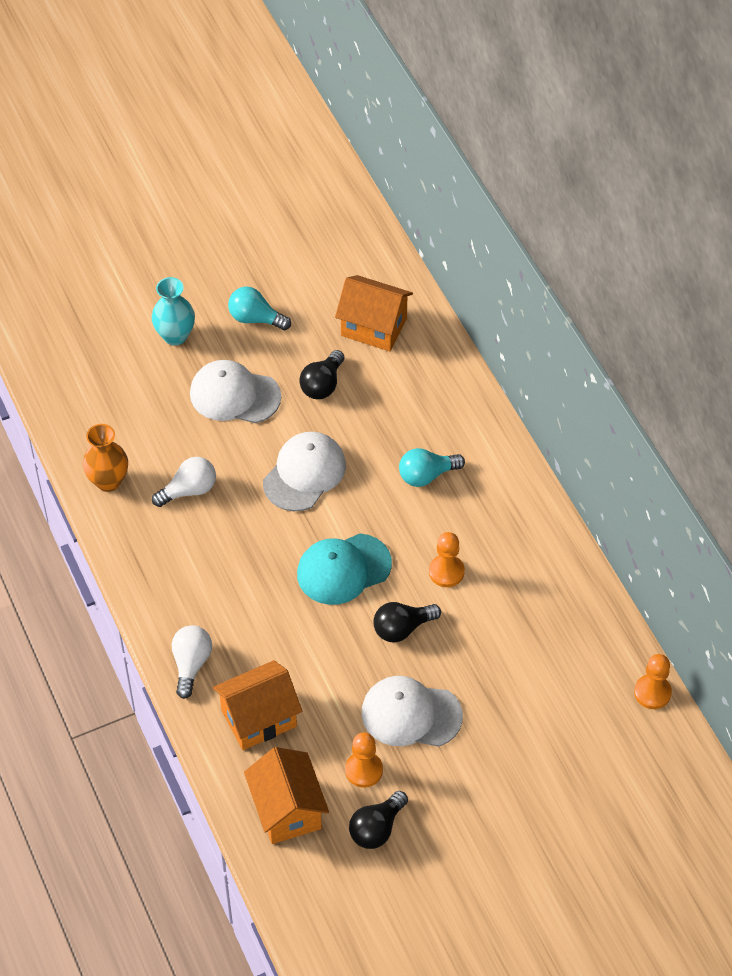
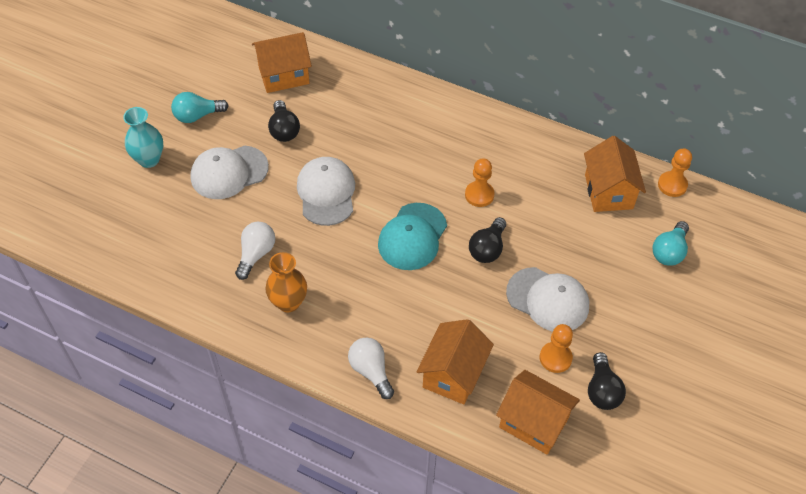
camera: 40 degrees left, 0 degrees up
orange vase [83,424,128,492] -> orange vase moved to [265,252,307,313]
white cap [362,676,463,747] -> white cap turned 120 degrees counterclockwise [506,267,589,331]
turquoise light bulb [399,448,465,487] -> turquoise light bulb moved to [653,221,689,266]
none -> orange house [584,136,646,212]

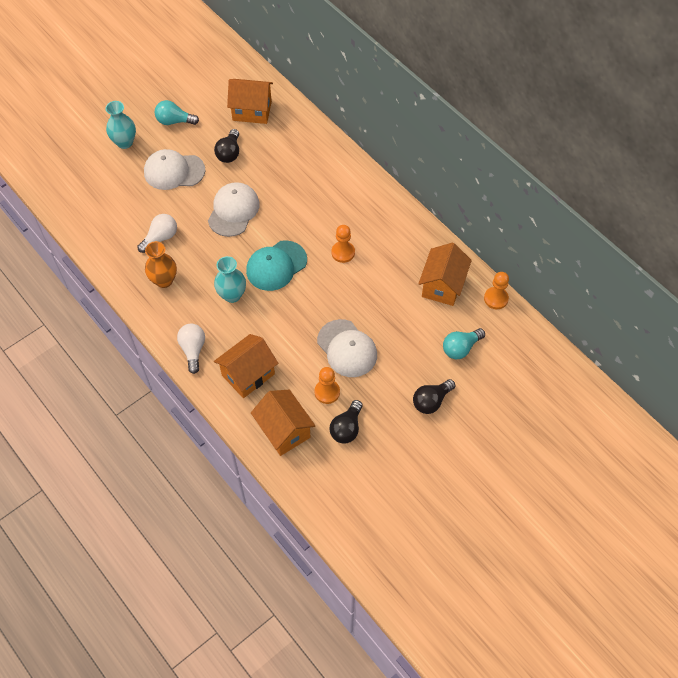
camera: 25 degrees right, 5 degrees up
black light bulb [469,217,506,263] -> black light bulb moved to [413,379,455,414]
none -> turquoise vase [214,256,246,303]

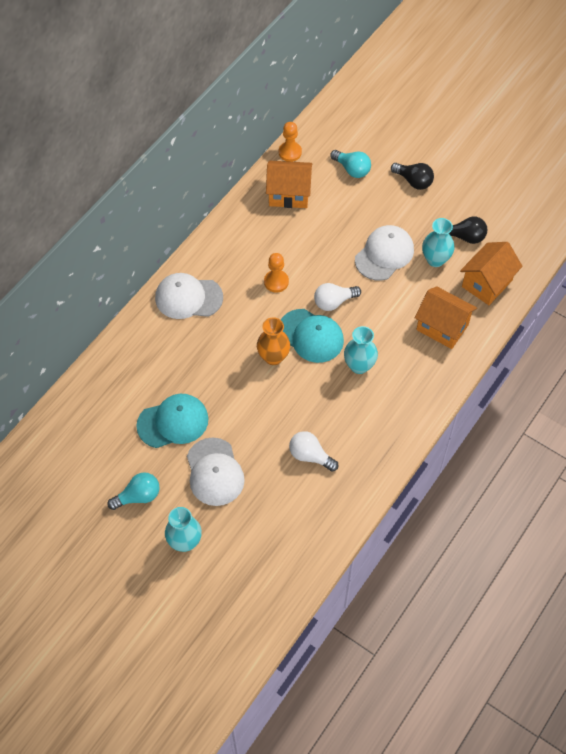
camera: 105 degrees left, 0 degrees up
orange vase [145,241,177,288] -> orange vase moved to [257,317,290,365]
turquoise light bulb [155,100,199,125] -> turquoise light bulb turned 105 degrees counterclockwise [107,472,160,510]
white light bulb [177,324,205,374] -> white light bulb moved to [314,283,361,311]
white cap [208,182,260,237] -> white cap moved to [155,273,223,319]
black light bulb [214,129,239,163] -> turquoise cap [136,394,209,448]
orange house [227,79,273,124] -> none
orange pawn [314,367,340,404] -> turquoise vase [422,218,455,267]

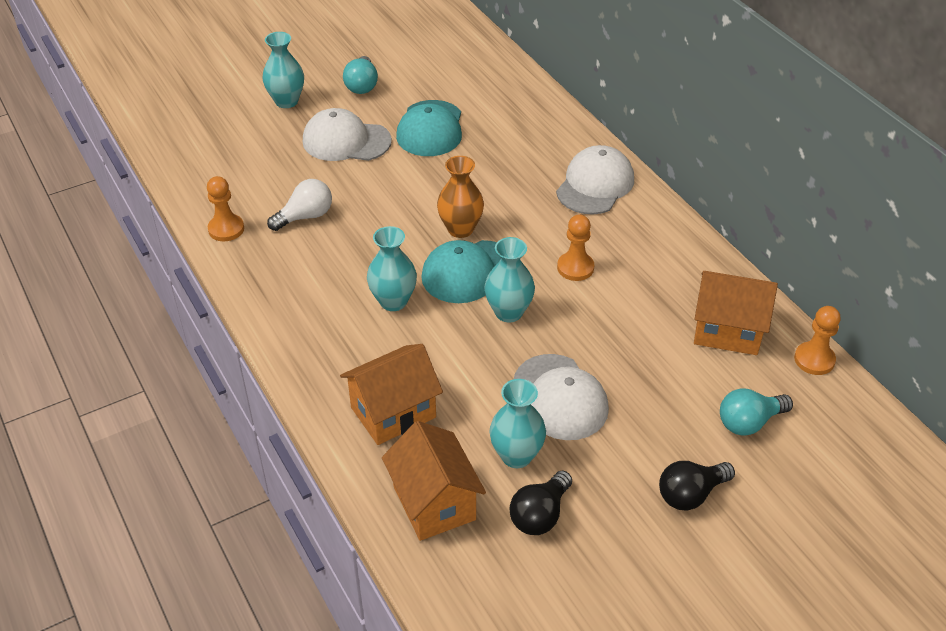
camera: 115 degrees right, 15 degrees down
orange house [266,161,312,208] -> orange house turned 75 degrees clockwise [694,271,778,355]
white light bulb [314,283,361,311] -> turquoise vase [484,237,535,322]
none -> orange pawn [207,176,244,241]

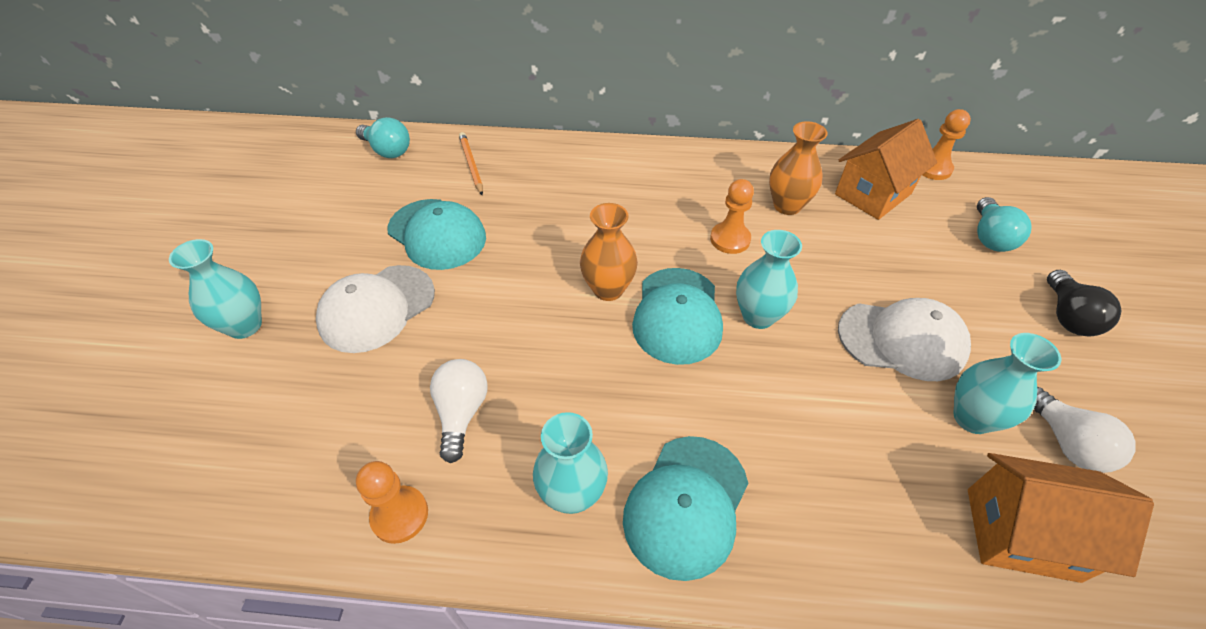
camera: 55 degrees left, 5 degrees up
orange house [340,344,443,445] -> none
turquoise light bulb [343,56,378,94] -> turquoise light bulb moved to [356,117,410,158]
turquoise vase [367,226,417,311] -> turquoise vase moved to [533,412,608,514]
black light bulb [510,471,572,535] -> white light bulb [1034,387,1136,473]
white cap [556,145,634,214] -> none
none -> orange pencil [459,132,483,195]
none -> turquoise cap [623,436,748,581]
none -> orange vase [769,121,828,215]

